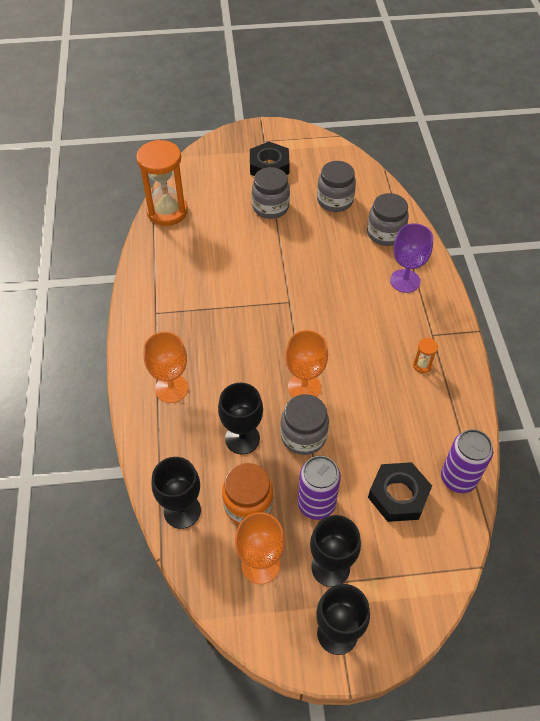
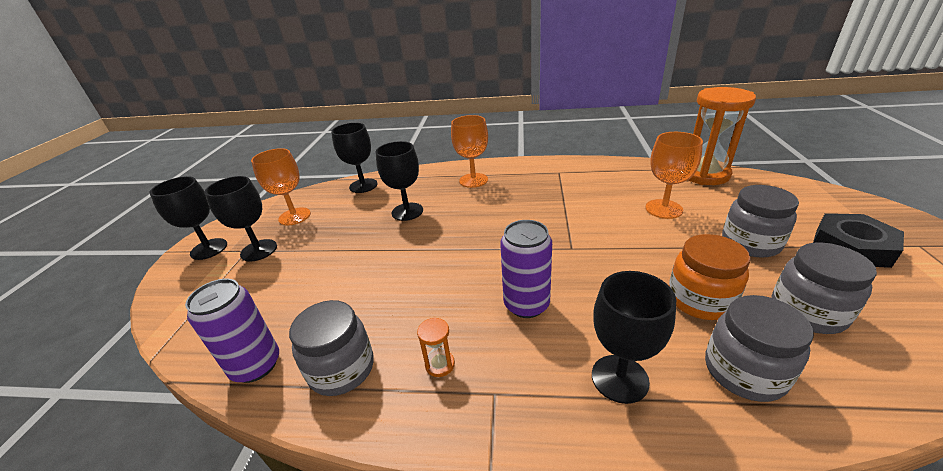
camera: 105 degrees right, 20 degrees down
orange jar [222,463,273,524] -> orange jar moved to [669,234,751,320]
grey jar [281,394,329,455] -> grey jar moved to [289,300,374,396]
orange goblet [285,330,328,397] -> orange goblet moved to [645,132,703,219]
purple can [298,456,341,520] -> purple can moved to [500,220,552,318]
black nut [368,462,432,522] -> none
purple goblet [390,223,433,293] -> black goblet [592,271,676,404]

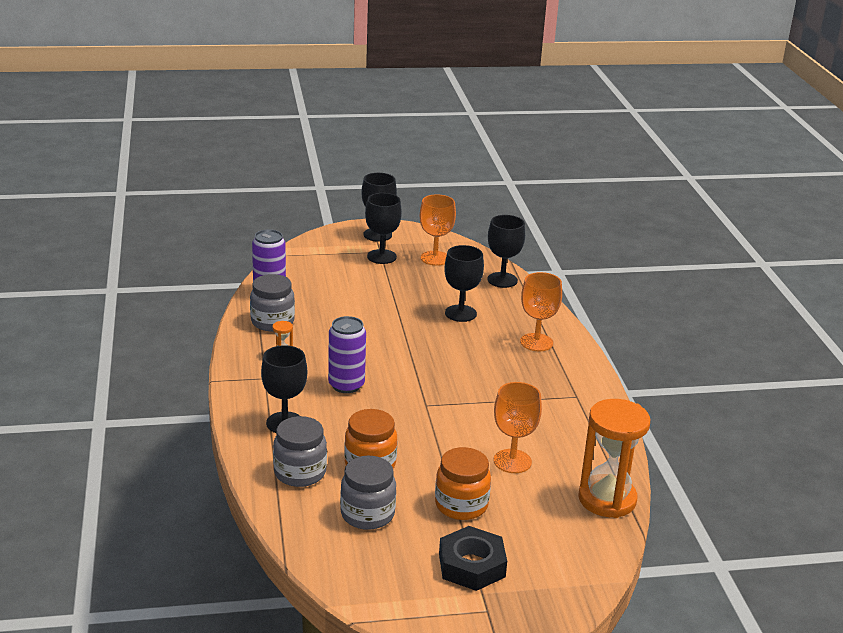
camera: 70 degrees right, 5 degrees down
grey jar [722,185,799,258] -> orange jar [435,447,491,520]

